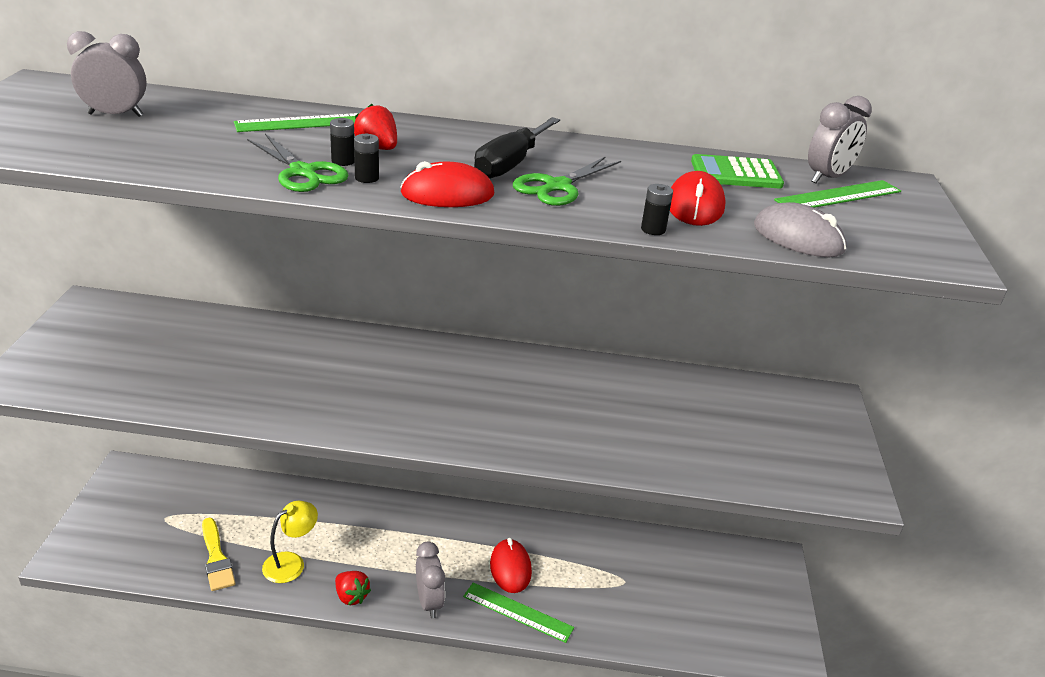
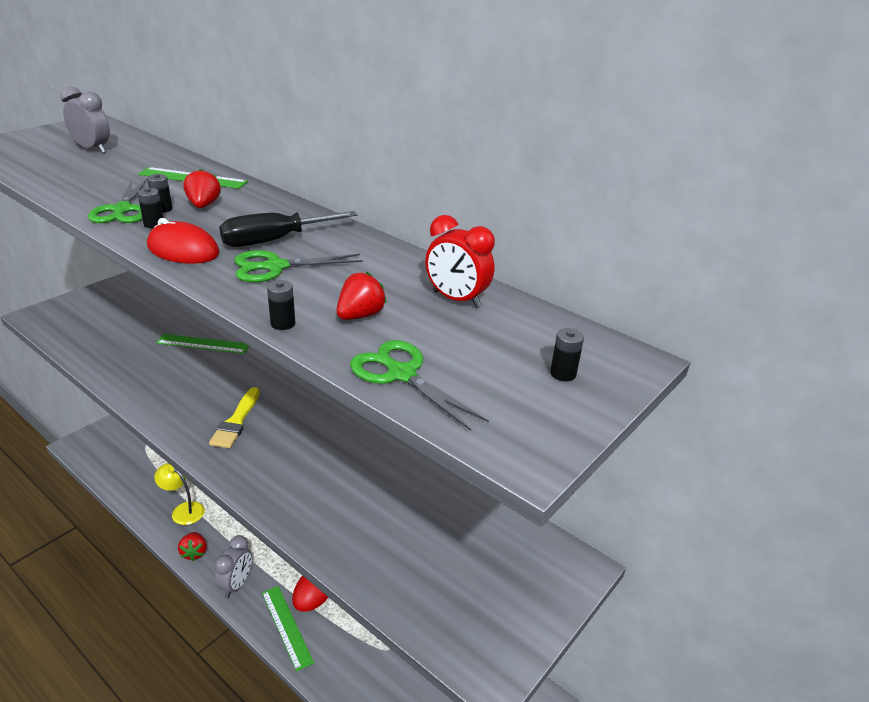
camera: 35 degrees right, 0 degrees up
yellow brush [202,518,235,591] -> yellow brush moved to [209,387,260,448]
yellow lamp [262,501,318,583] -> yellow lamp turned 135 degrees counterclockwise [154,463,205,525]
red mouse [670,171,726,226] -> red strawberry [337,272,387,320]
green calculator [691,154,784,188] -> red clock [425,215,495,308]
grey mouse [754,202,846,257] -> green scissors [350,340,489,431]
green ruler [774,180,901,208] -> green ruler moved to [156,334,249,354]
grey clock [808,96,872,184] -> none
none -> black battery [550,328,584,381]

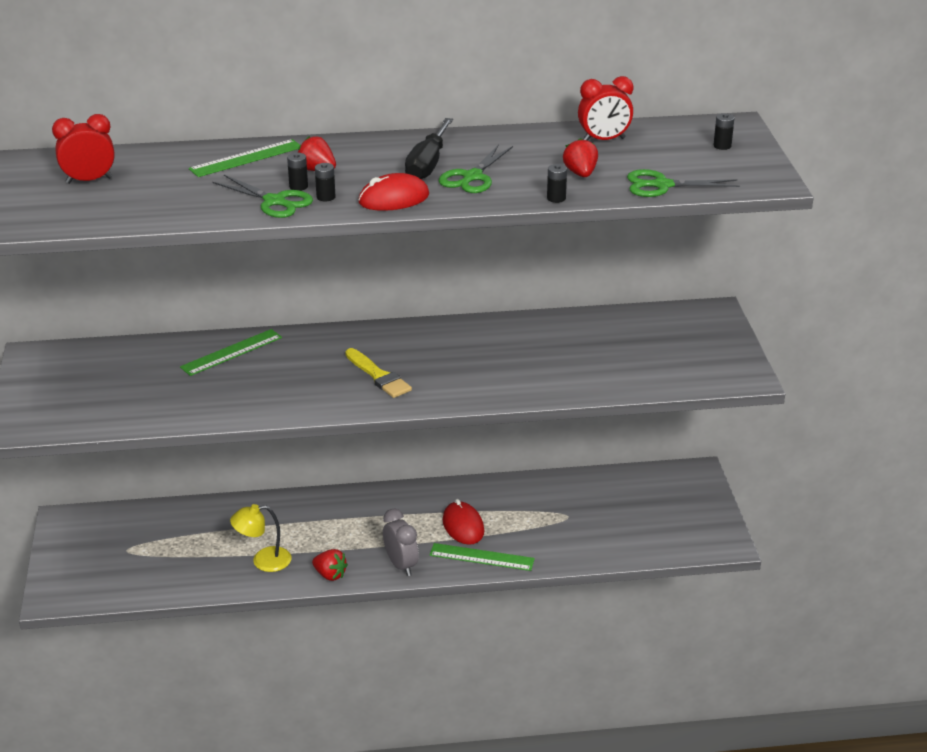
camera: 45 degrees left, 0 degrees up
grey clock [60,86,110,153] -> red clock [52,114,115,184]

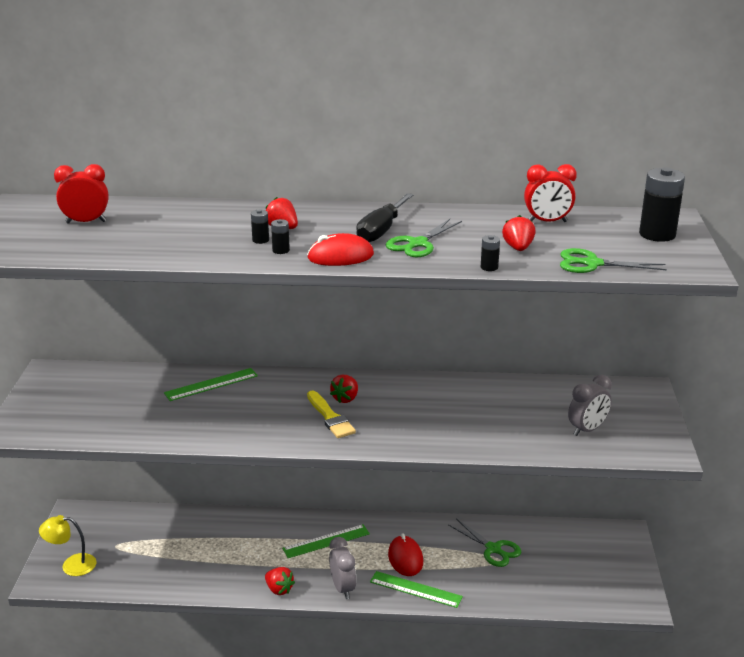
camera: 10 degrees right, 5 degrees down
green ruler [189,139,300,177] -> green ruler moved to [282,524,370,558]
green scissors [213,175,313,218] -> green scissors moved to [449,519,521,567]
yellow lamp [230,504,291,572] -> yellow lamp moved to [39,515,97,576]
black battery [714,113,734,150] -> black battery [639,167,685,242], size x2.16
none -> red strawberry [330,375,358,403]
none -> grey clock [568,375,612,436]

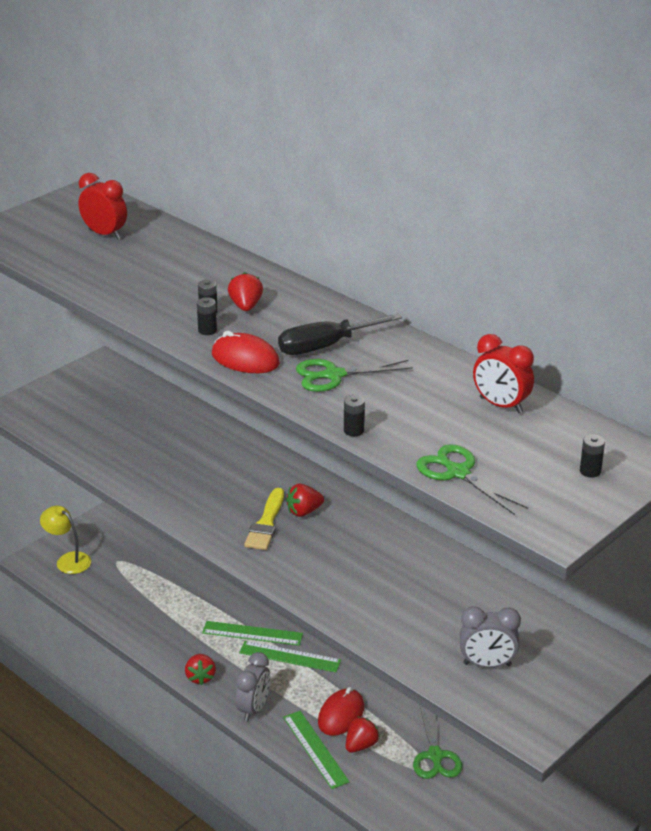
camera: 40 degrees right, 5 degrees up
green ruler [164,368,258,401] -> green ruler moved to [202,621,303,646]
red strawberry [502,215,536,251] -> red strawberry moved to [346,716,380,753]
black battery [639,167,685,242] -> black battery [580,434,605,477], size x0.46

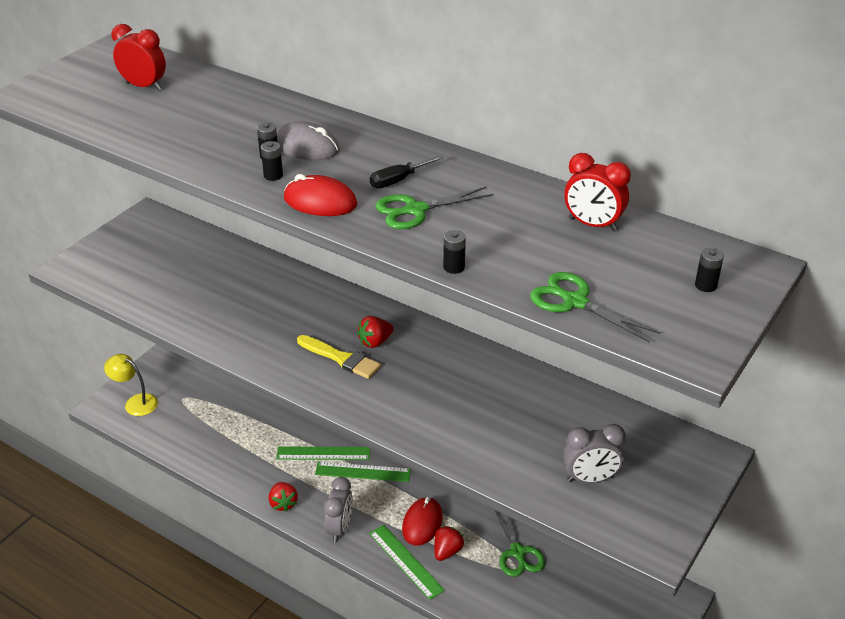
camera: 10 degrees left, 5 degrees up
red strawberry [228,272,263,311] -> grey mouse [276,121,340,160]
yellow brush [244,488,284,550] -> yellow brush turned 60 degrees counterclockwise [297,335,381,379]
black screwdriver [278,314,402,355] -> black screwdriver [370,155,443,189], size x0.63

